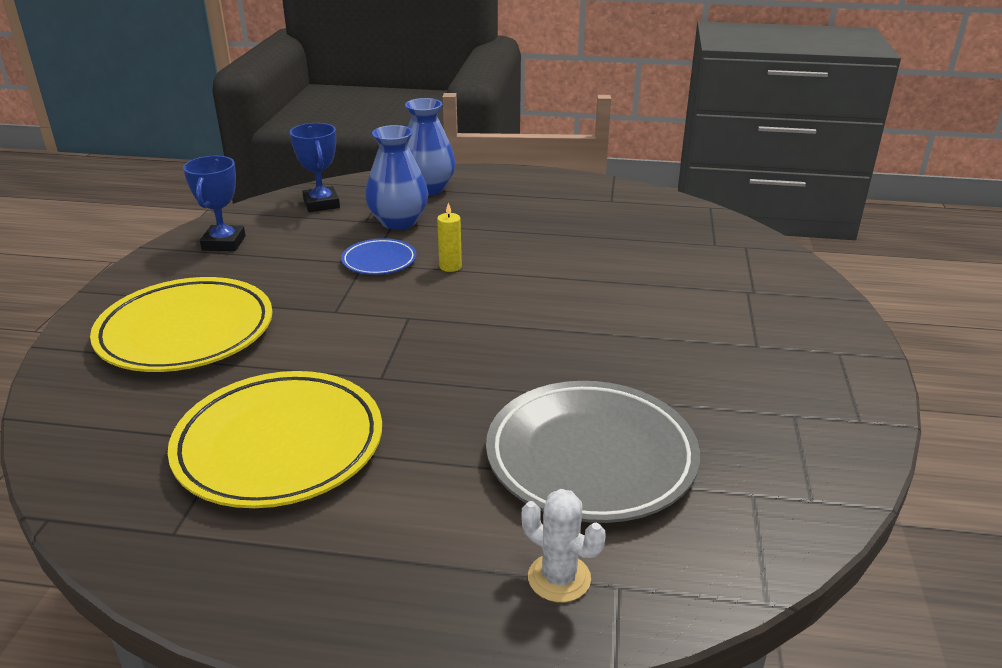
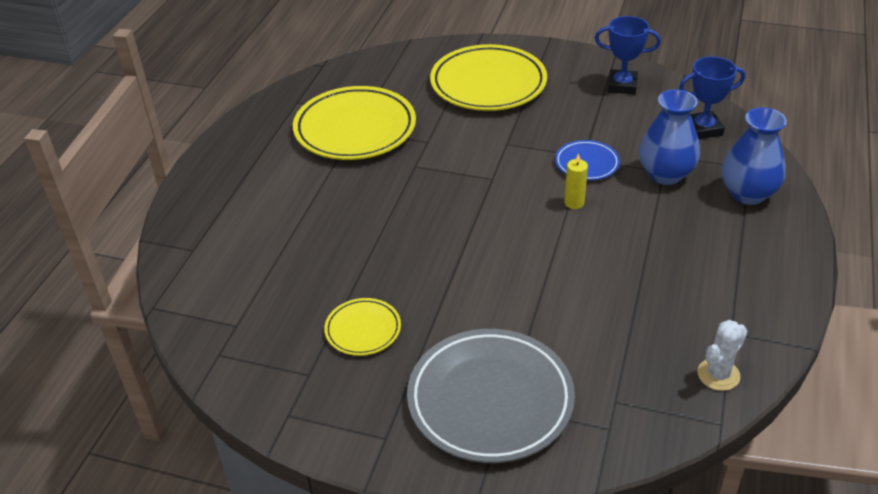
camera: 100 degrees right, 10 degrees up
grey plate [486,381,700,523] -> grey plate moved to [407,329,575,463]
white cactus [522,489,606,602] -> white cactus moved to [697,320,747,391]
none -> yellow plate [324,298,401,356]

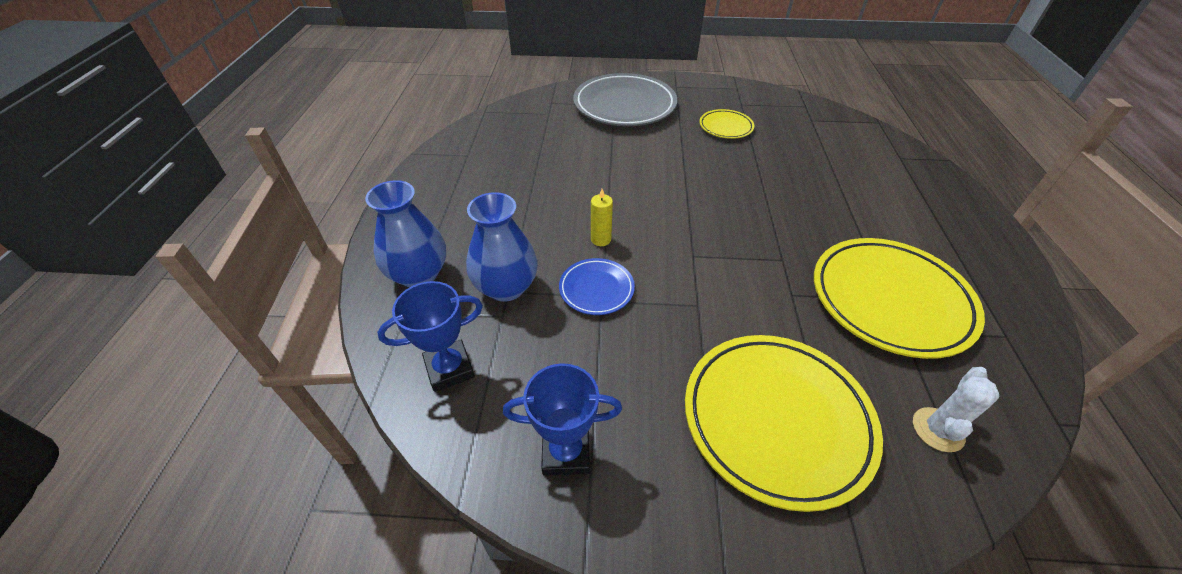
camera: 165 degrees right, 5 degrees up
white cactus [697,320,747,391] -> white cactus moved to [913,367,1000,452]

